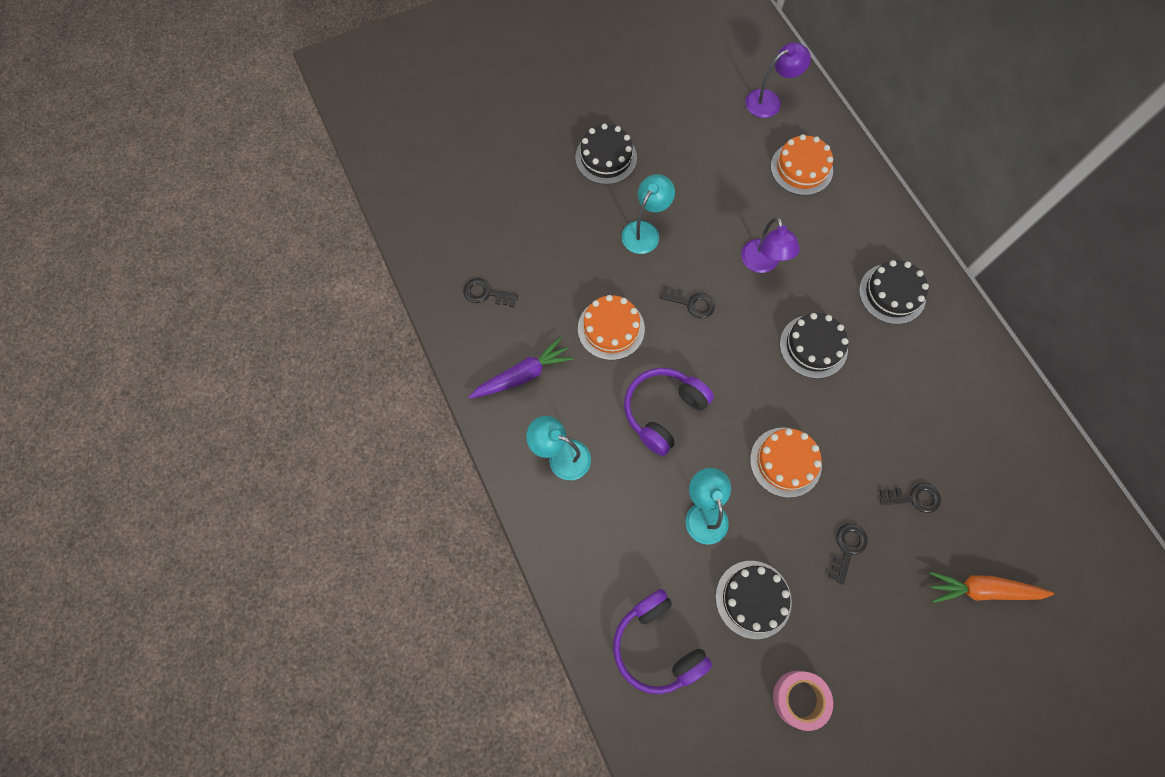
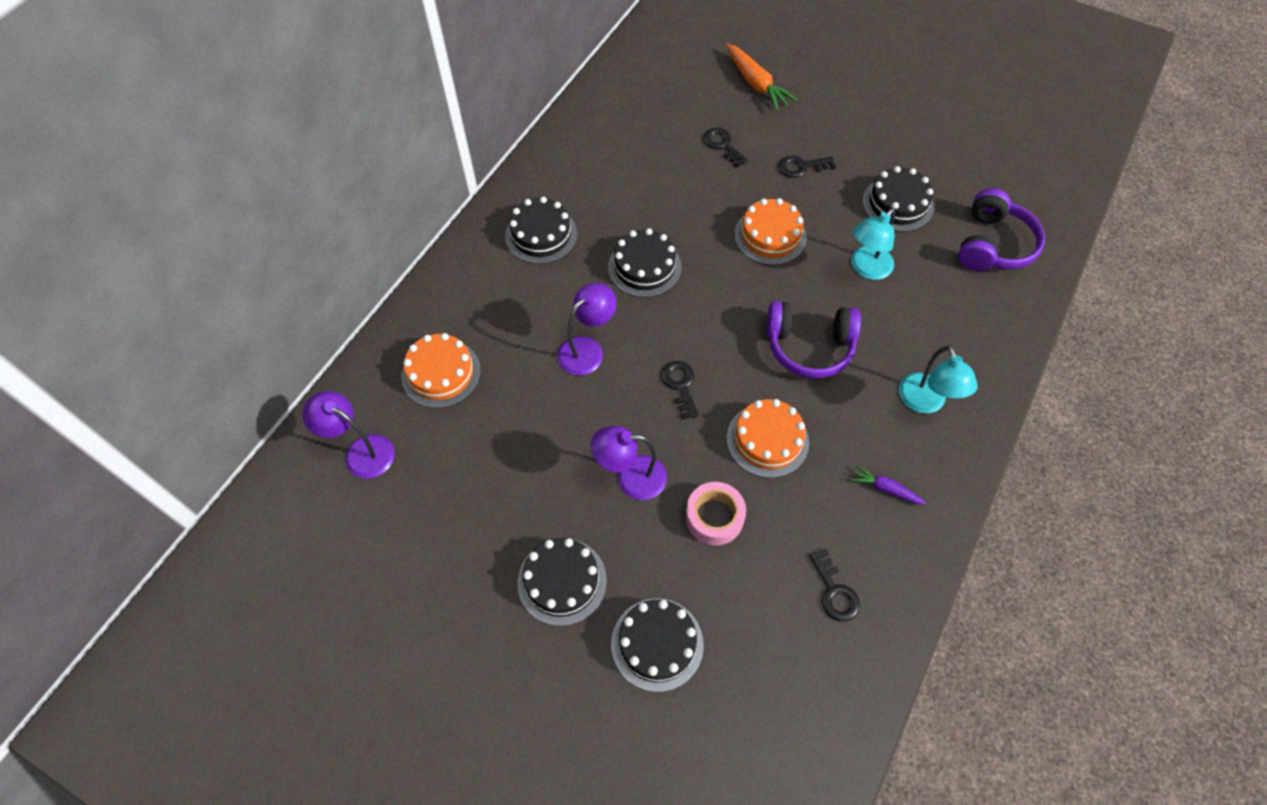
camera: 125 degrees left, 10 degrees down
purple carrot [469,337,574,399] -> purple carrot [850,465,927,505], size x0.57
turquoise lamp [622,174,675,254] -> purple lamp [591,426,667,500]
pink tape [773,670,833,731] -> pink tape moved to [685,482,746,545]
none -> black cake [611,598,704,692]

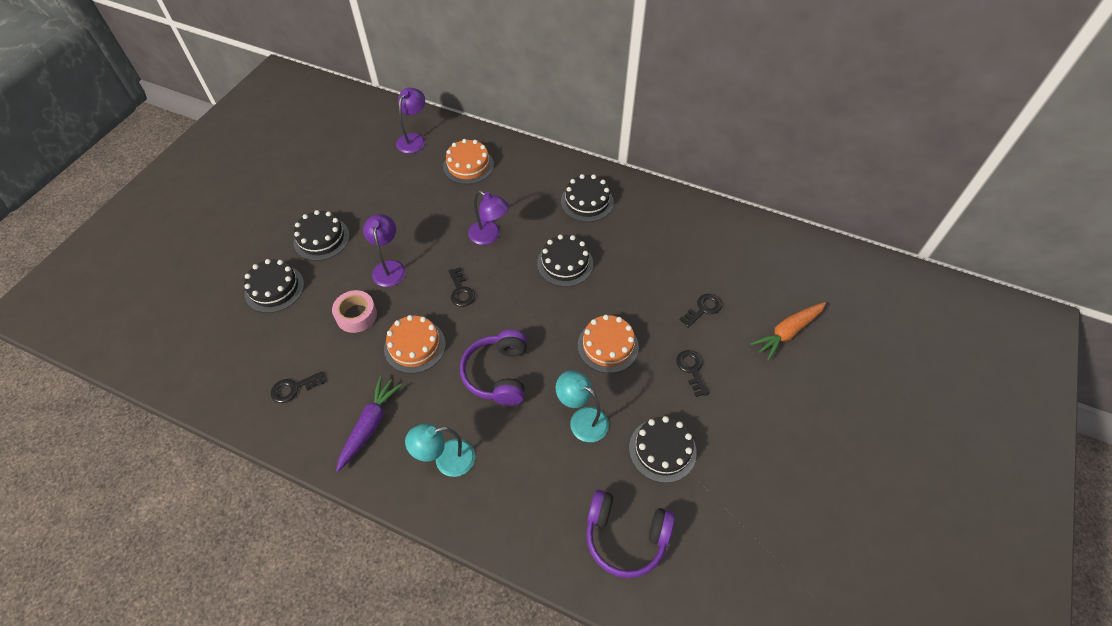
camera: 85 degrees right, 5 degrees down
black key [661,361,699,419] -> black key turned 90 degrees clockwise [449,267,475,307]
purple carrot [850,465,927,505] -> purple carrot [336,376,403,472], size x1.77

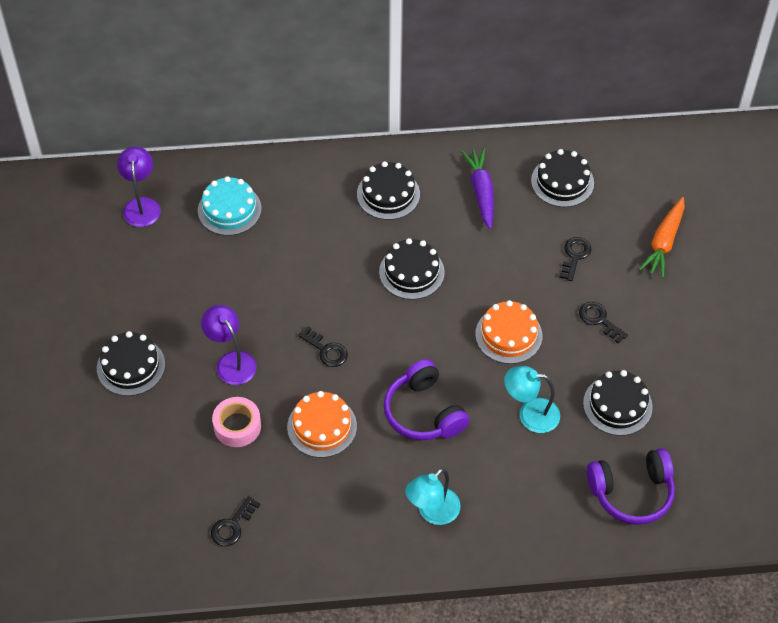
camera: 30 degrees left, 0 degrees up
black cake [244,259,304,313] -> black cake moved to [531,149,594,207]
purple carrot [336,376,403,472] -> purple carrot moved to [461,148,494,230]
orange cake [443,139,494,184] -> turquoise cake [198,176,262,236]
purple lamp [468,190,509,245] -> none

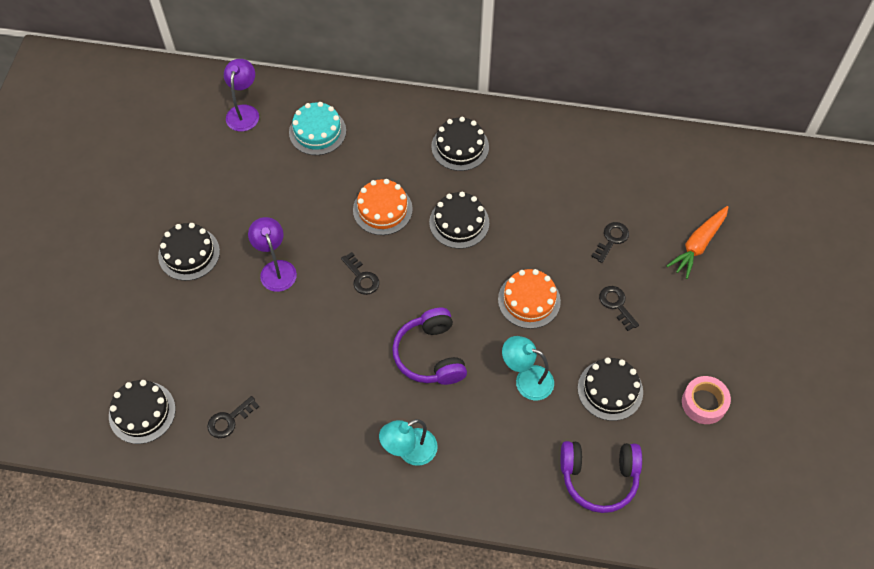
camera: 15 degrees right, 5 degrees up
pink tape [212,397,261,447] -> pink tape moved to [682,376,731,424]
orange cake [287,391,357,458] -> orange cake moved to [353,179,413,235]
purple carrot [461,148,494,230] -> none
black cake [531,149,594,207] -> black cake moved to [109,380,176,444]

